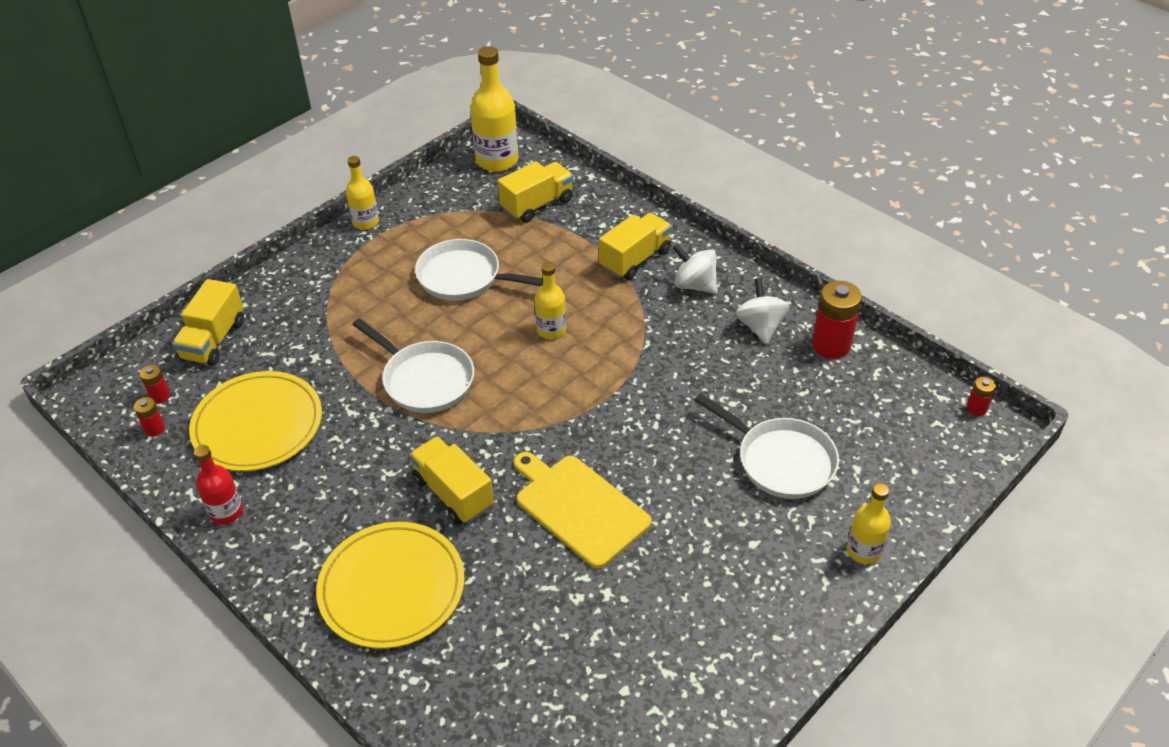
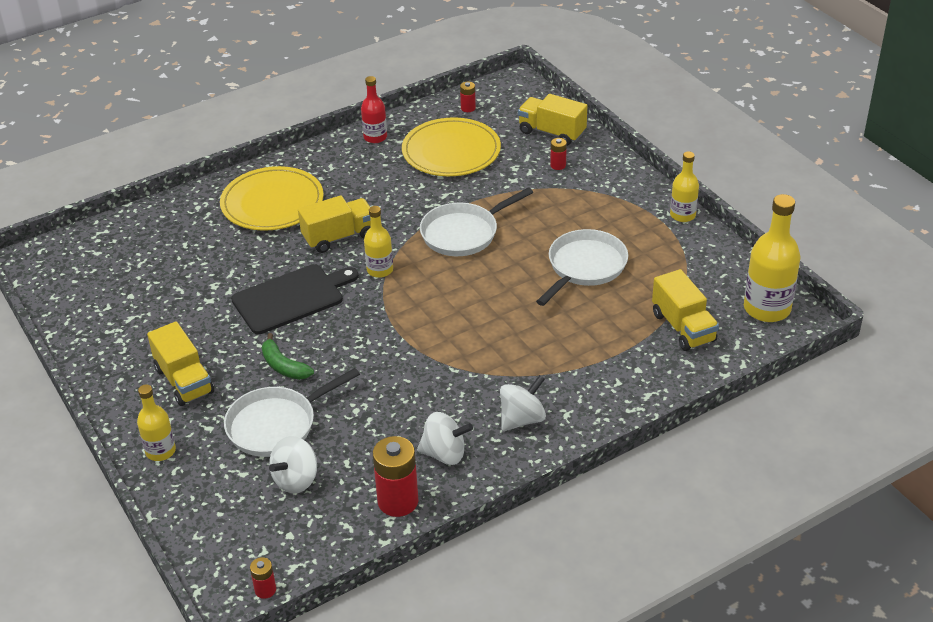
camera: 105 degrees right, 5 degrees down
red battery [140,365,170,403] -> red battery moved to [550,138,567,170]
yellow cutting board [514,452,652,568] -> black cutting board [231,264,359,334]
yellow bottle [535,262,566,339] -> yellow bottle moved to [364,206,393,278]
yellow truck [599,213,672,280] -> yellow truck moved to [147,322,214,406]
none -> green banana [262,333,314,380]
none -> white spinning top [269,436,317,494]

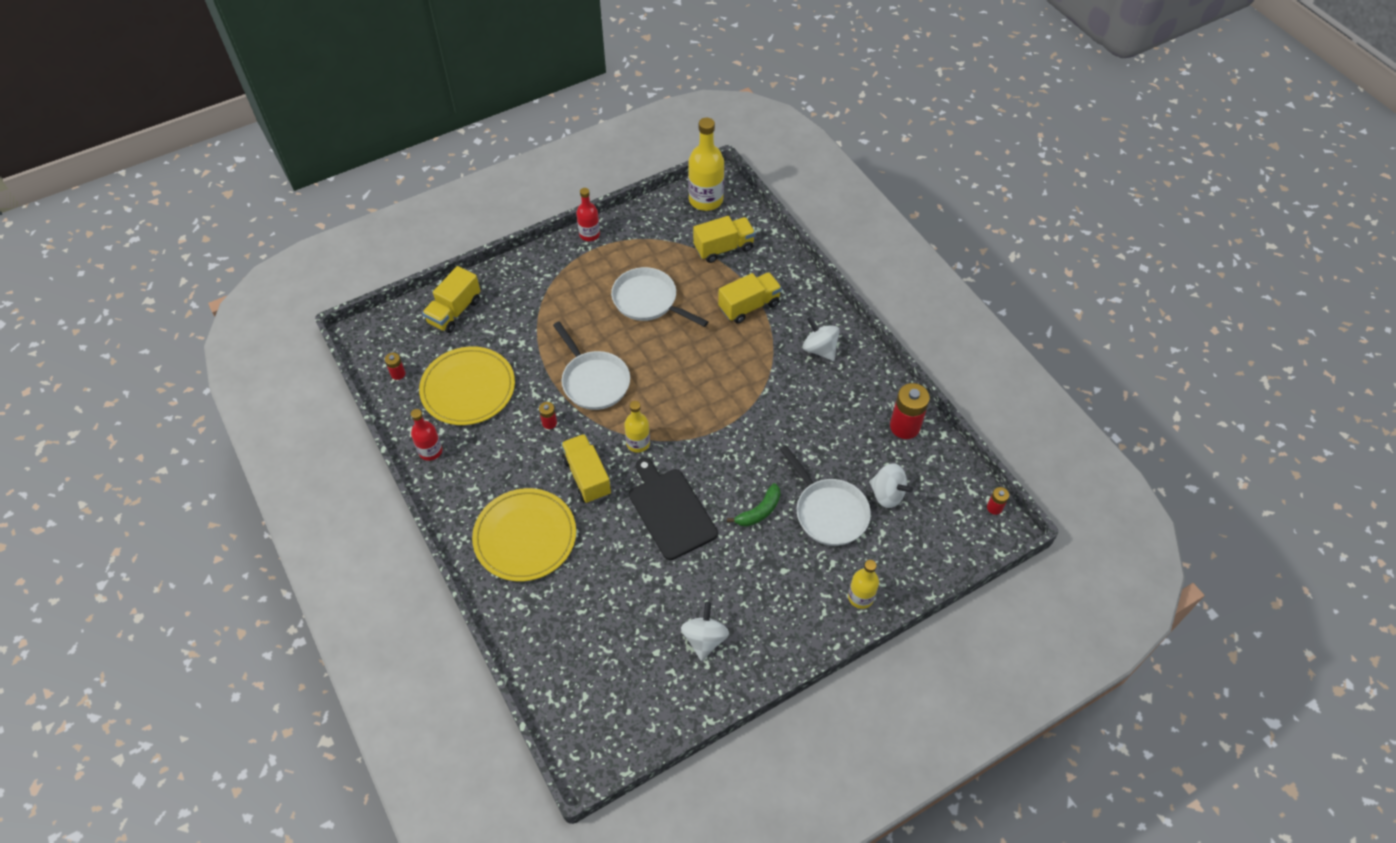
camera: 90 degrees left, 15 degrees up
yellow truck [147,322,214,406] -> yellow truck moved to [718,272,782,324]
white spinning top [417,412,473,465] -> white spinning top moved to [681,602,729,661]
red battery [550,138,567,170] -> red battery moved to [539,402,557,429]
yellow bottle [670,151,699,222] -> red bottle [576,188,600,241]

